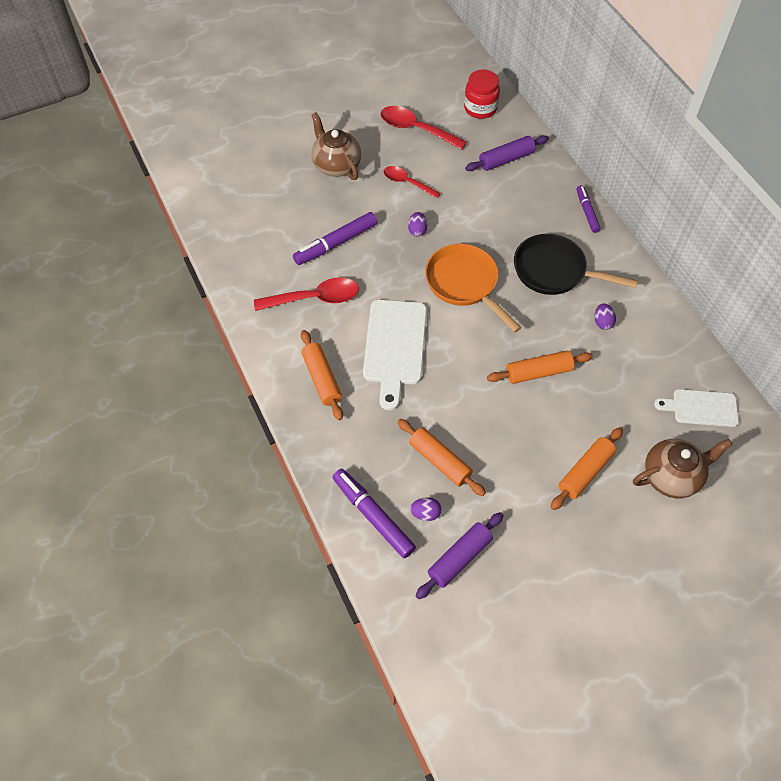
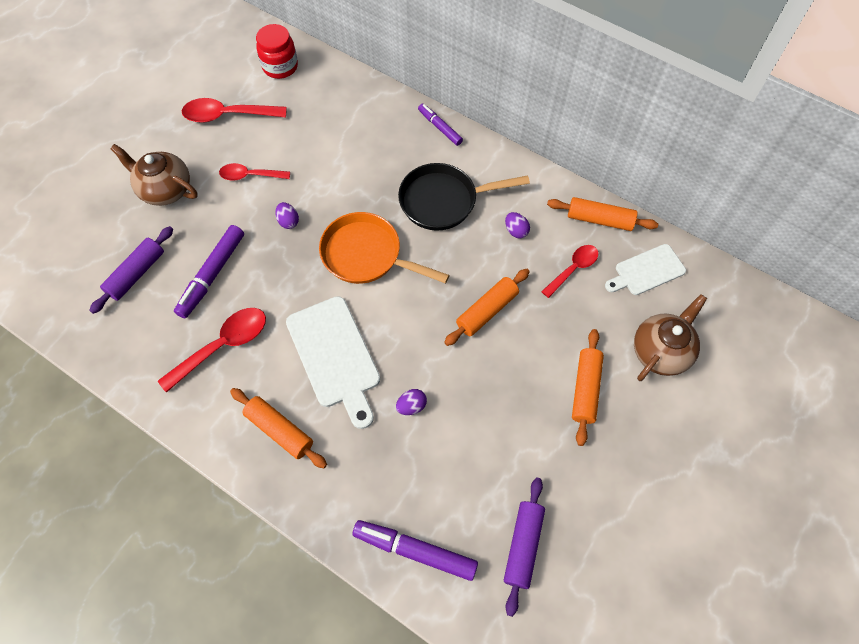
camera: 30 degrees left, 5 degrees up
orange rolling pin [397,419,486,496] -> orange rolling pin moved to [547,197,658,231]
purple egg [410,497,441,521] -> purple egg moved to [396,389,427,415]
purple rolling pin [465,135,549,171] -> purple rolling pin moved to [89,226,173,314]
none -> red spoon [541,245,598,298]

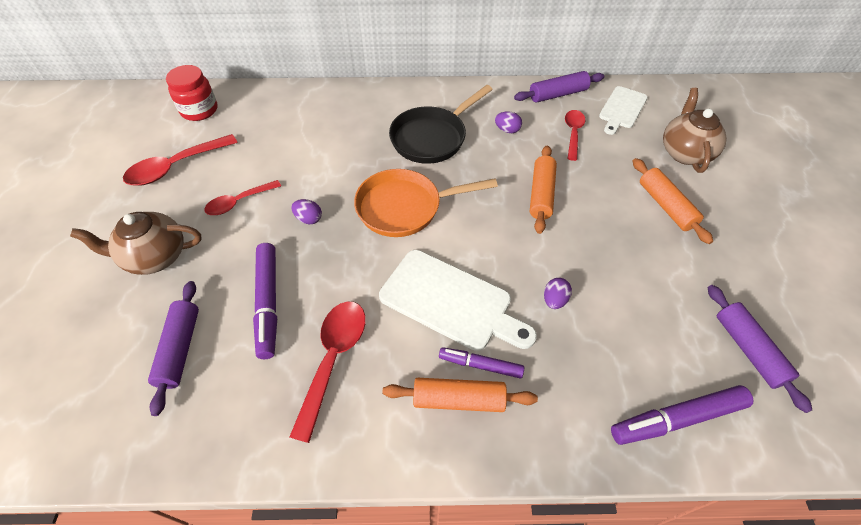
camera: 35 degrees left, 10 degrees down
purple marker [418,104,463,146] -> purple marker moved to [439,347,525,379]
orange rolling pin [547,197,658,231] -> purple rolling pin [514,71,604,103]

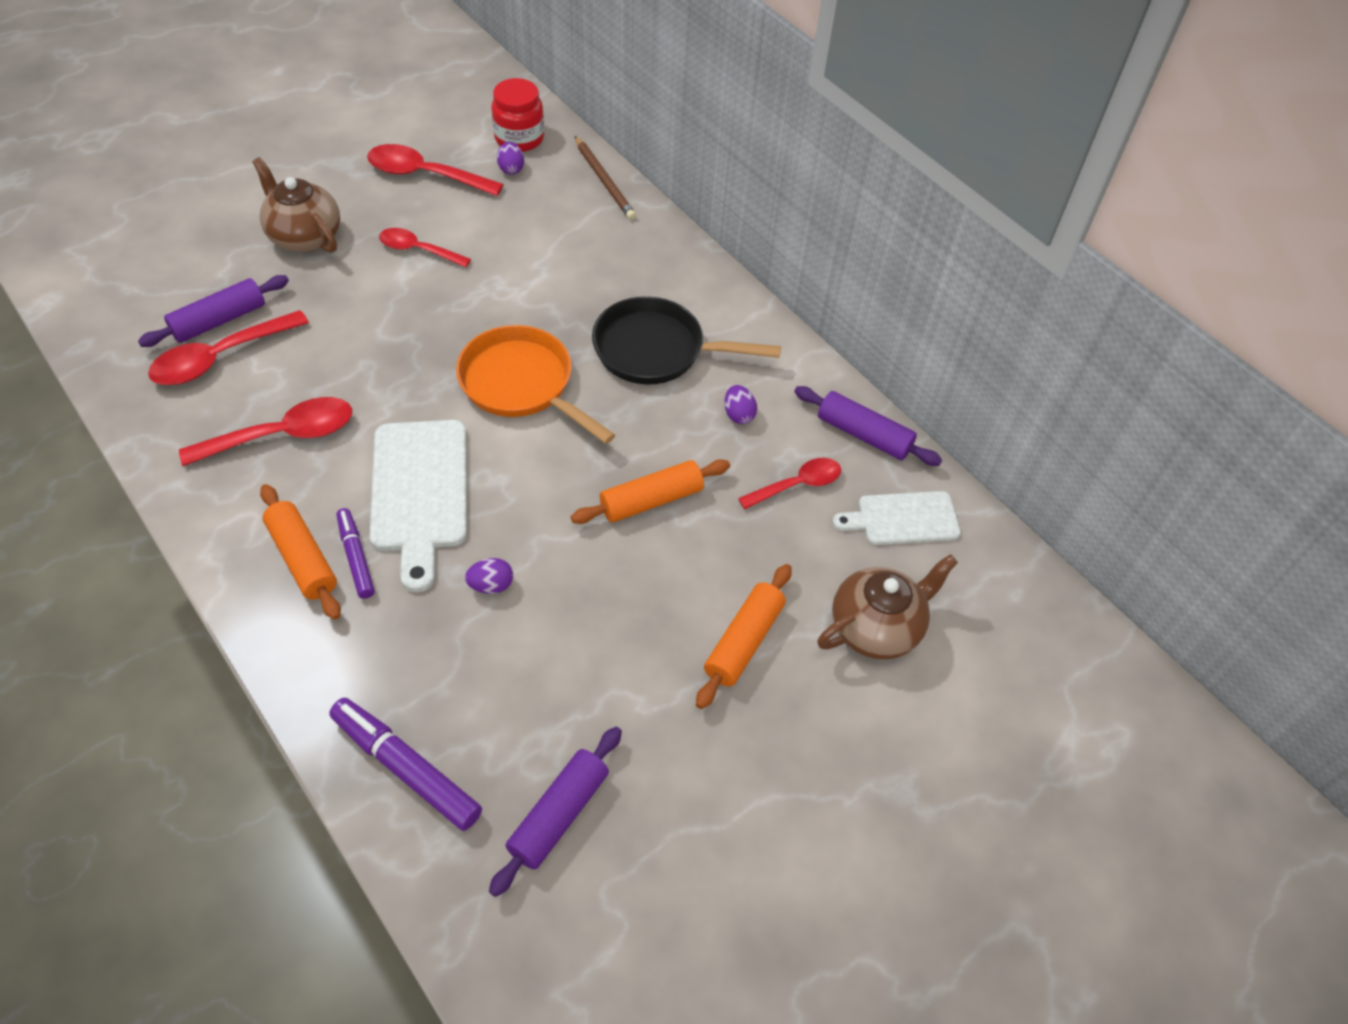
camera: 50 degrees right, 0 degrees up
purple marker [253,243,277,359] -> none
purple egg [291,199,322,224] -> purple egg moved to [497,142,524,175]
none -> red spoon [148,310,309,385]
none -> brown pencil [575,136,636,220]

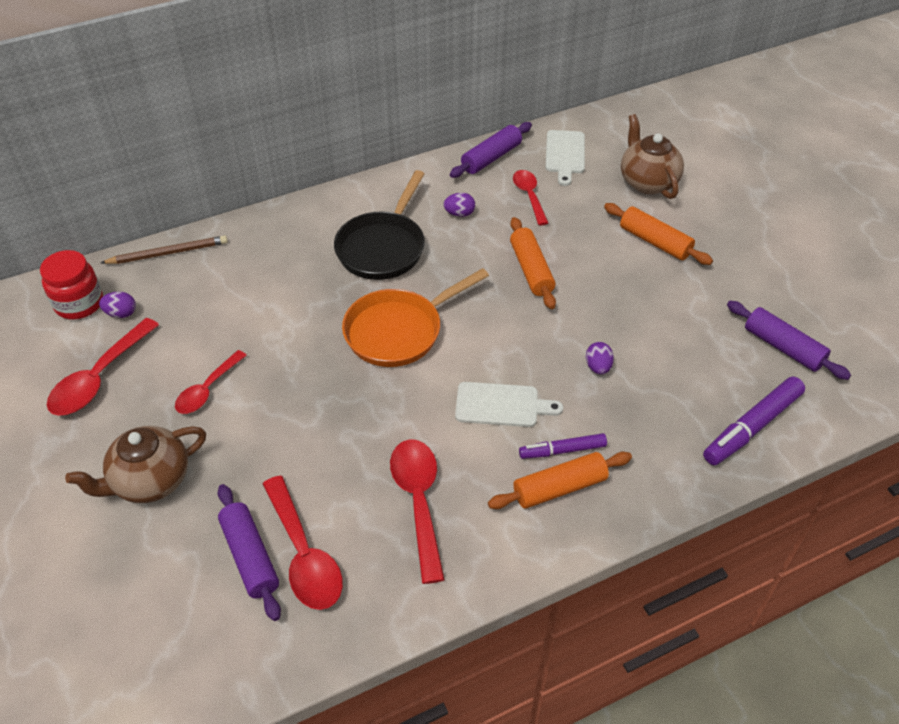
camera: 75 degrees left, 5 degrees down
white cutting board [370,420,467,592] -> white cutting board [455,382,563,427], size x0.62

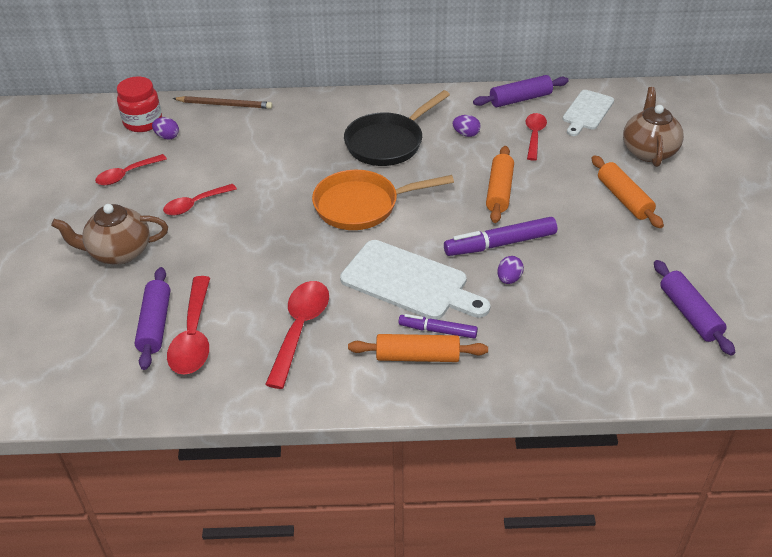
camera: 25 degrees right, 5 degrees down
red spoon [47,318,159,416] -> red spoon [95,154,167,185], size x0.65
white cutting board [455,382,563,427] -> white cutting board [340,240,490,320], size x1.61
purple marker [703,376,805,465] -> purple marker moved to [444,217,557,256]

